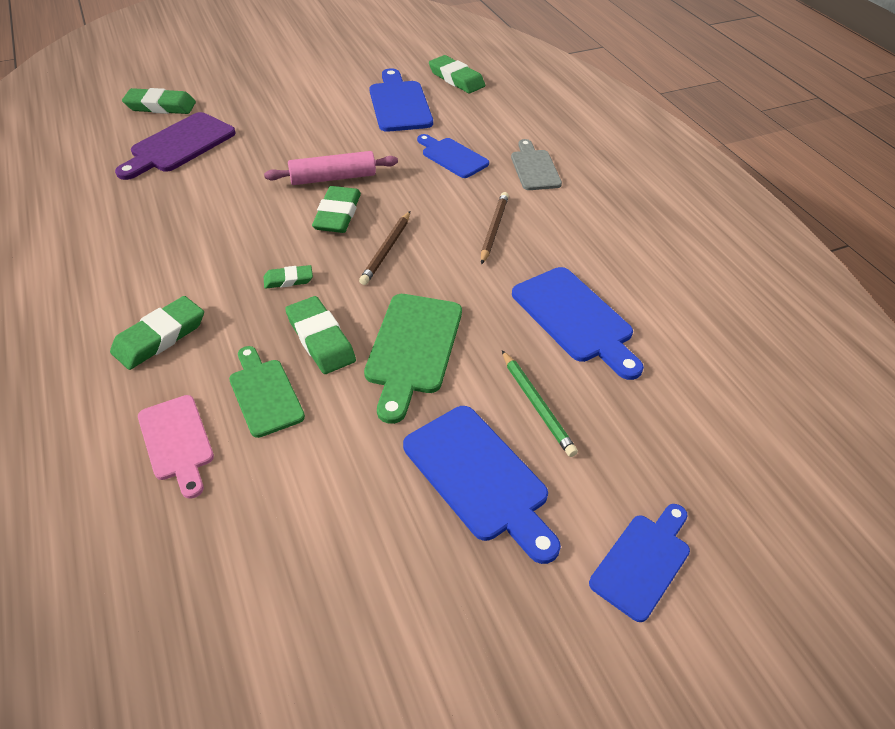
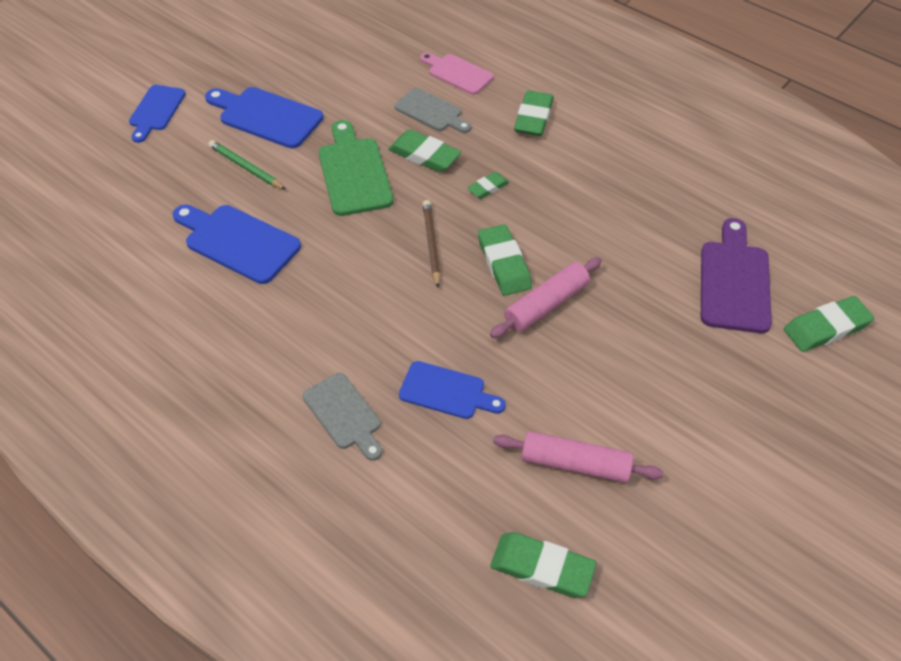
camera: 155 degrees right, 5 degrees up
green cutting board [229,346,305,438] -> grey cutting board [395,88,471,133]
blue cutting board [369,68,433,132] -> pink rolling pin [493,431,663,483]
brown pencil [481,192,509,265] -> none

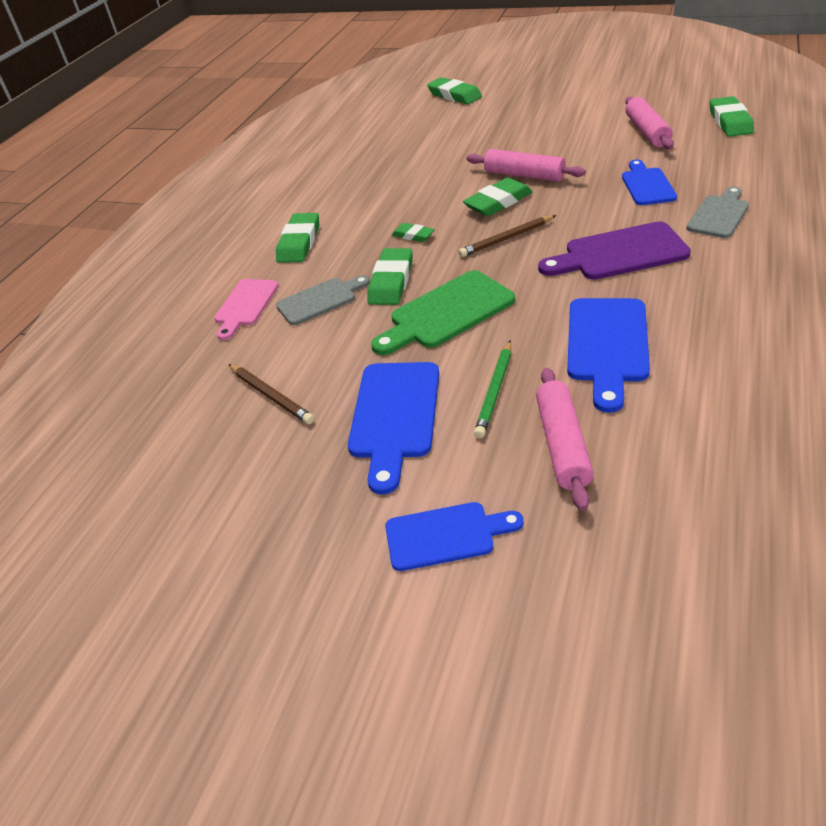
camera: 105 degrees left, 10 degrees down
grey cutting board [395,88,471,133] -> grey cutting board turned 45 degrees clockwise [276,275,370,325]
green eraser [514,90,554,136] -> green eraser turned 75 degrees counterclockwise [276,213,319,263]
purple cutting board [701,218,772,333] -> purple cutting board moved to [538,221,691,280]
none -> brown pencil [228,364,314,424]
none -> pink rolling pin [536,368,594,511]

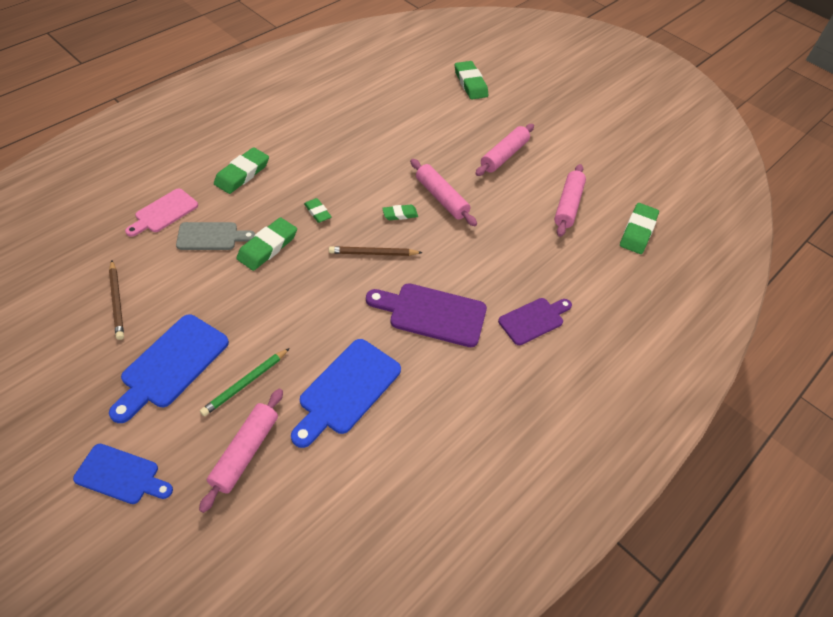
camera: 15 degrees right, 10 degrees up
green cutting board [371,270,515,355] -> none
green eraser [463,178,533,216] -> green eraser [382,205,418,220], size x0.58
blue cutting board [622,160,677,205] -> none
grey cutting board [686,187,749,238] -> purple cutting board [498,298,572,345]
none -> pink rolling pin [475,124,534,176]

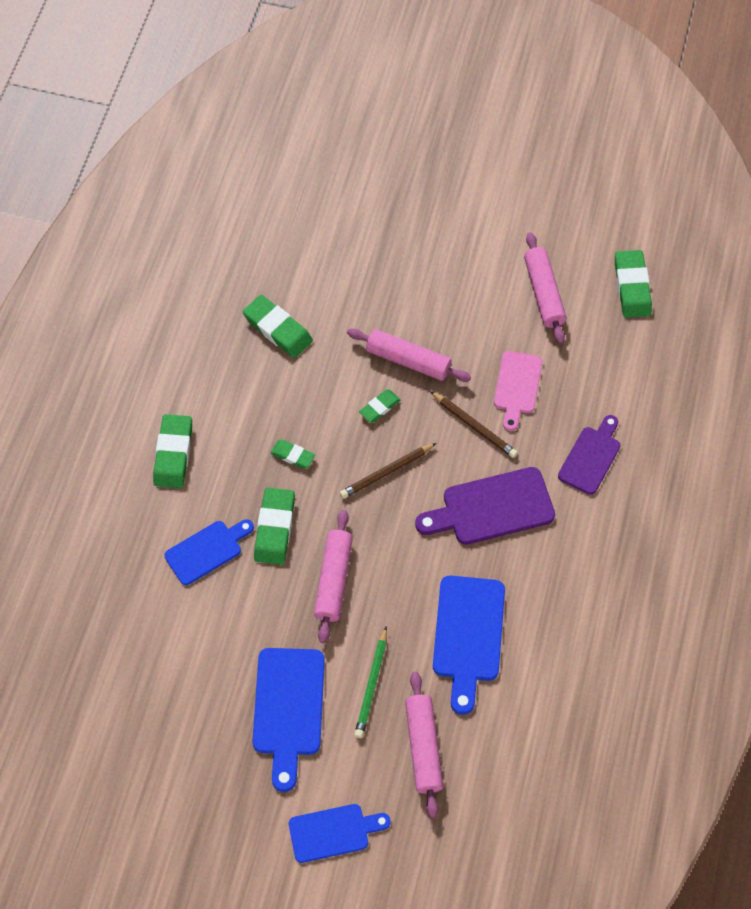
camera: 25 degrees left, 10 degrees up
brown pencil [109,260,124,340] -> brown pencil moved to [430,391,518,458]
pink cutting board [125,188,198,237] -> pink cutting board moved to [494,351,542,431]
grey cutting board [176,222,255,250] -> blue cutting board [164,519,254,585]
green eraser [455,61,488,99] -> green eraser moved to [242,295,313,358]
pink rolling pin [475,124,534,176] -> pink rolling pin moved to [314,510,353,643]

